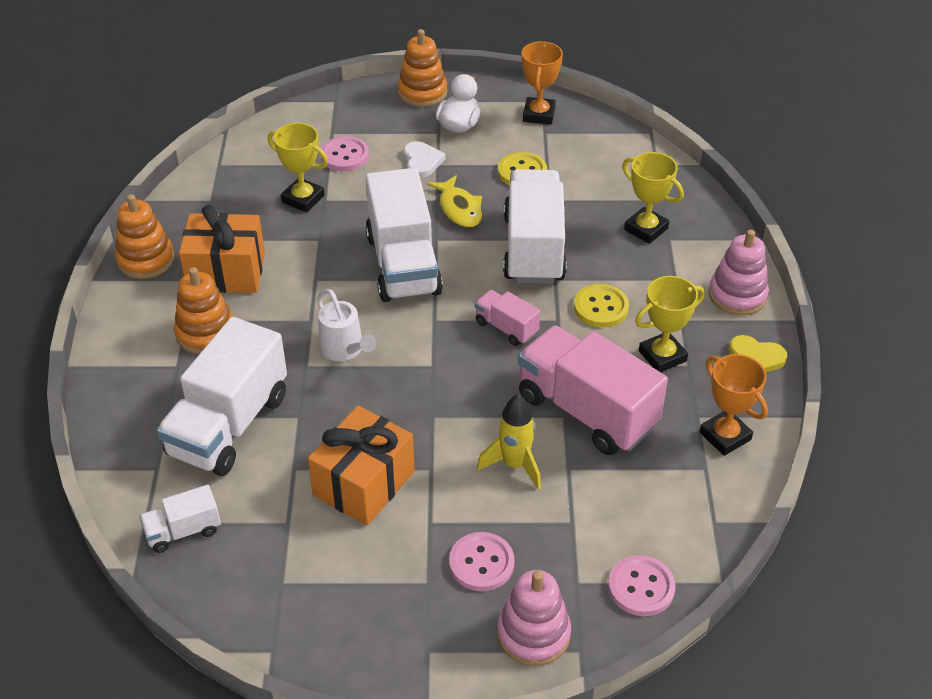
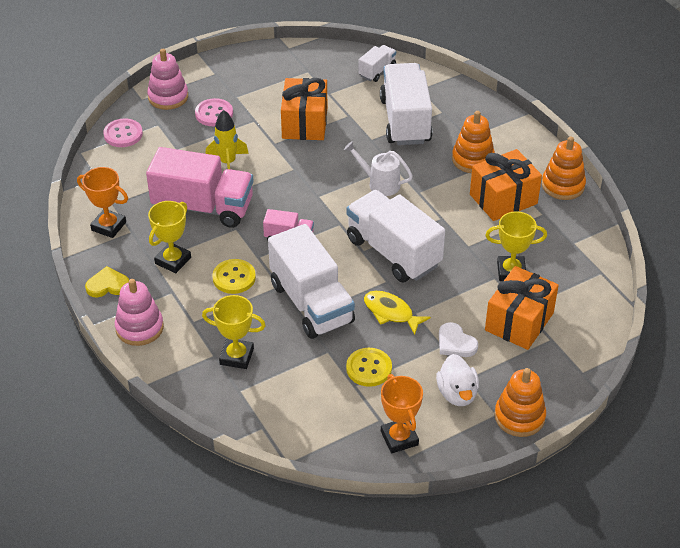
camera: 150 degrees right, 0 degrees up
pink button [321,136,369,171] -> orange gift [485,266,559,350]

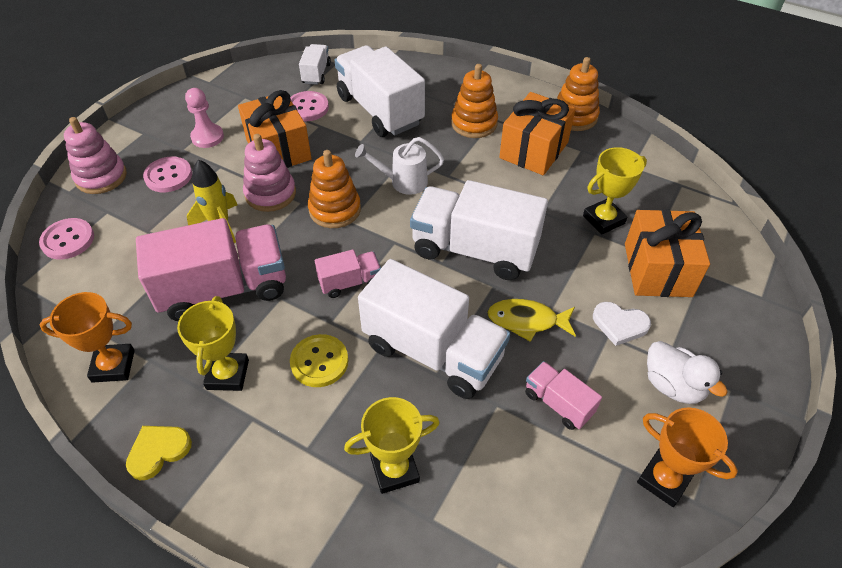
camera: 30 degrees left, 5 degrees up
pink stacking toy [115,279,164,346] -> pink stacking toy moved to [243,134,296,212]
yellow button [346,348,392,387] -> pink truck [525,361,602,430]
orange stacking toy [494,368,546,437] -> orange stacking toy moved to [308,150,361,228]
none -> pink pawn [185,88,224,148]
none -> pink button [290,91,329,121]

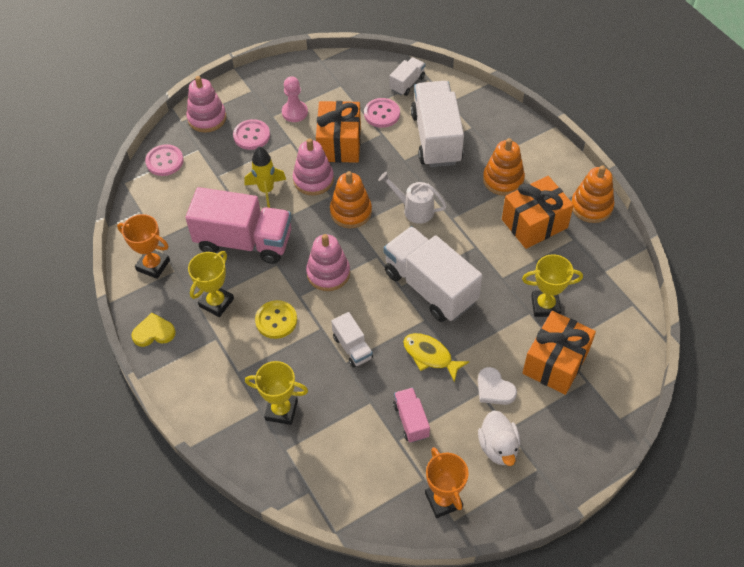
camera: 30 degrees right, 5 degrees up
pink truck [315,249,381,298] -> pink stacking toy [306,234,350,291]
white truck [358,259,510,399] -> white truck [331,312,373,367], size x0.48

